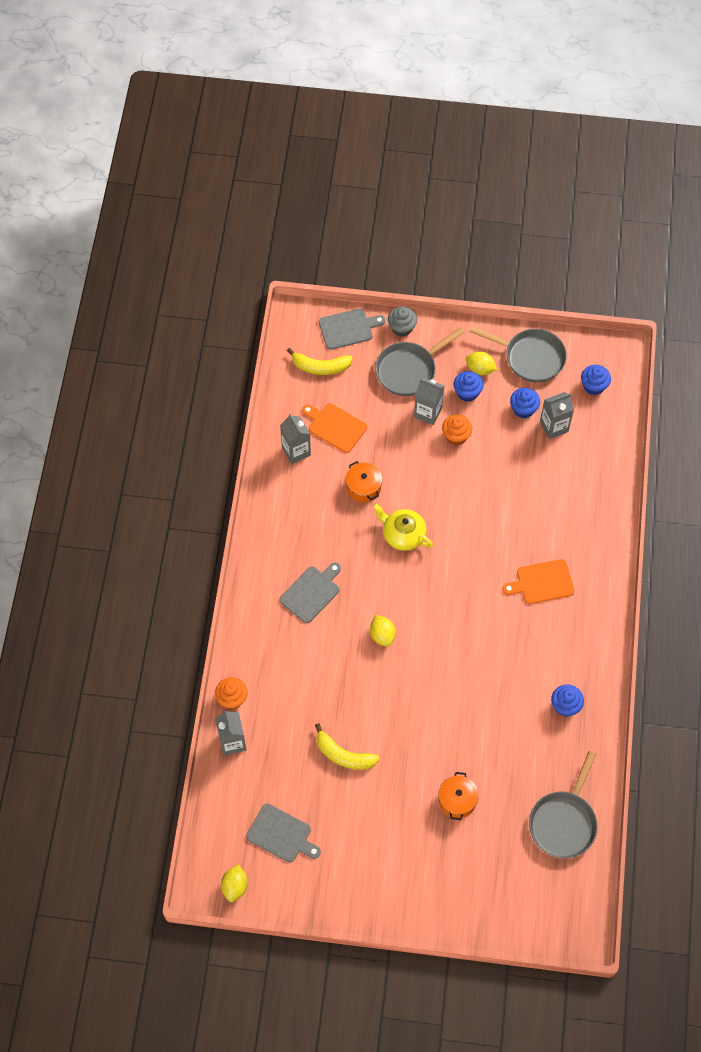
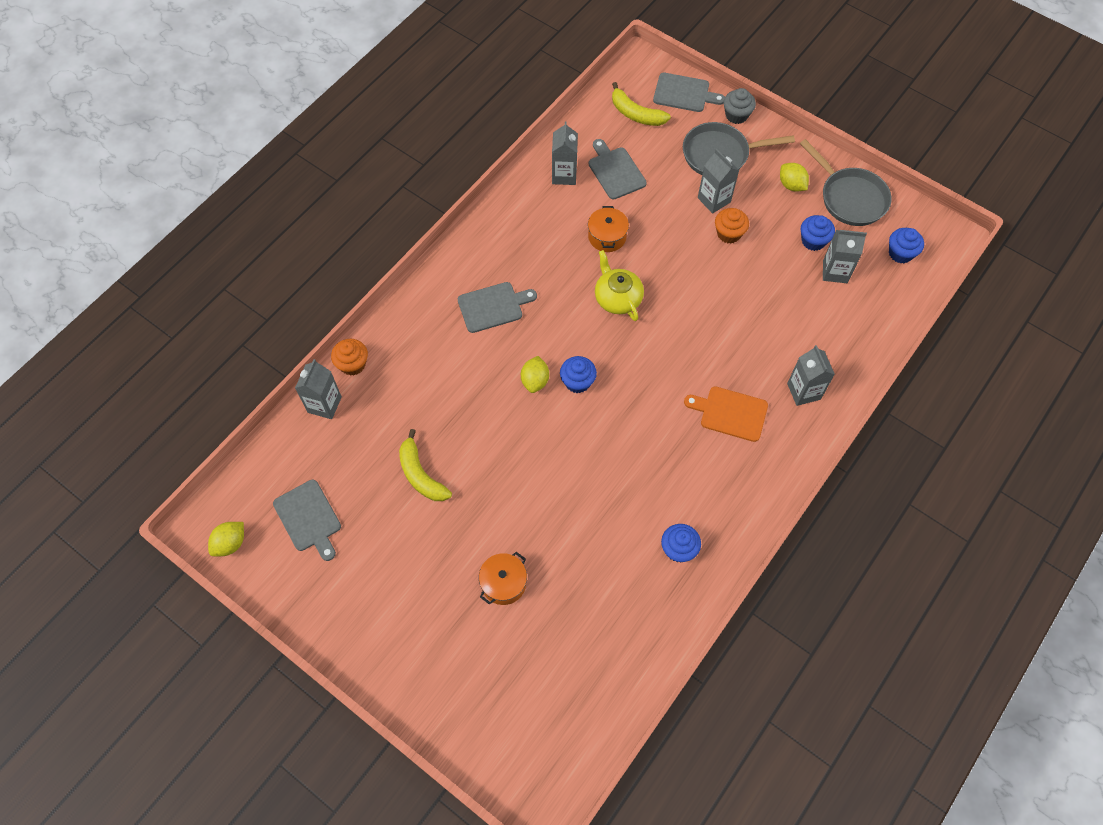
camera: 30 degrees right, 0 degrees up
orange cutting board [302,403,367,453] -> grey cutting board [589,139,647,200]
blue cupcake [454,371,484,402] -> blue cupcake moved to [560,356,597,393]
grey pan [529,751,598,858] -> none
none -> grey carton [787,345,835,406]

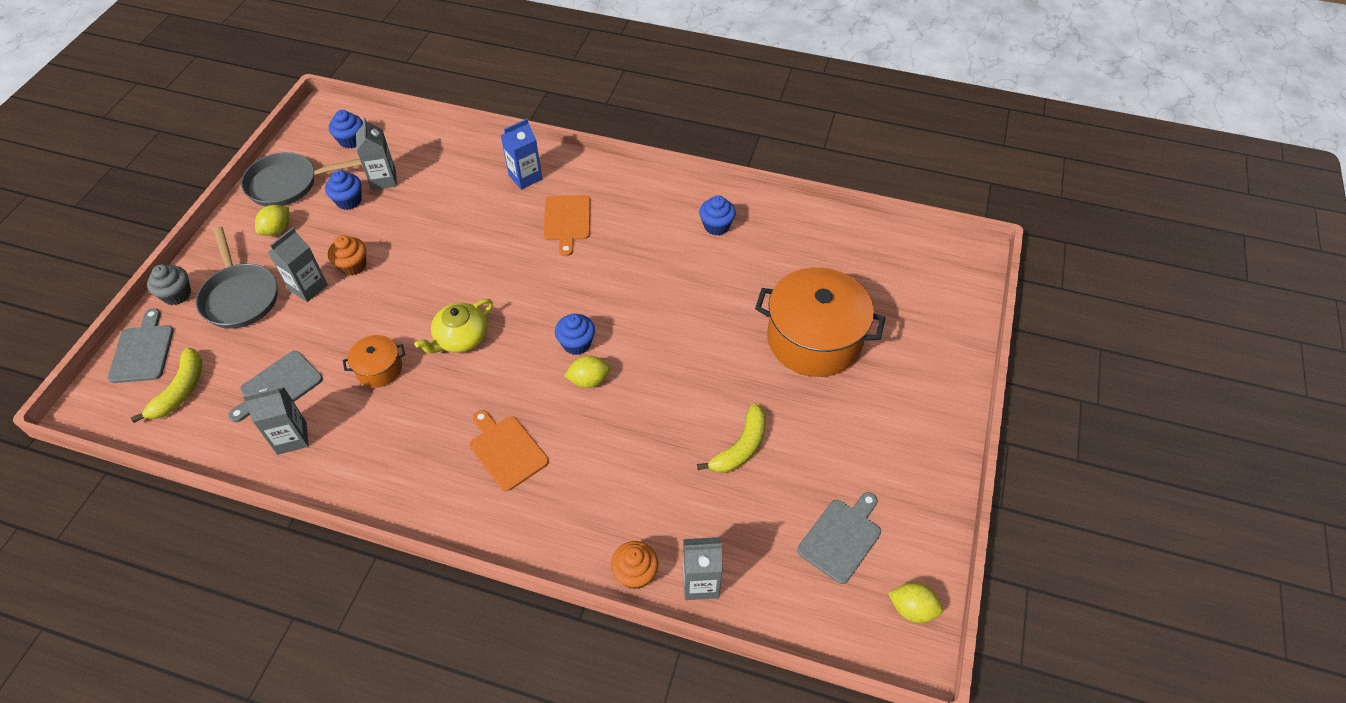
camera: 110 degrees left, 10 degrees down
grey cutting board [458,282,537,333] -> orange cutting board [469,410,549,491]
orange pot [479,552,527,605] -> orange pot [755,267,885,377], size x2.12
grey carton [787,345,835,406] -> blue carton [501,119,542,190]
grey pan [800,139,892,226] -> grey pan turned 135 degrees counterclockwise [241,152,362,206]

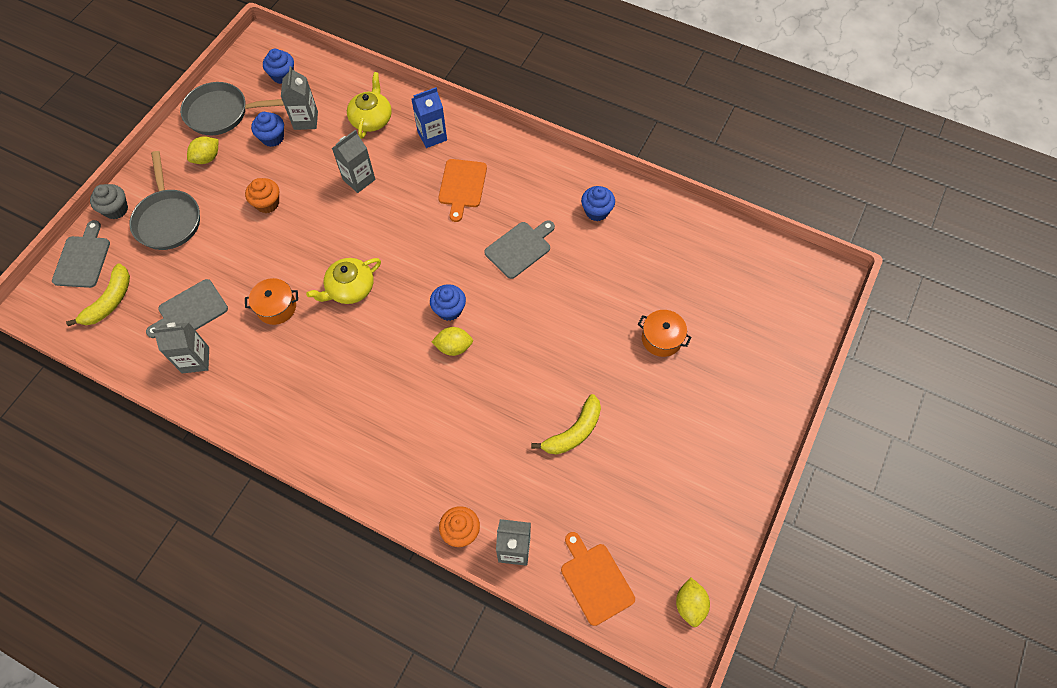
camera: 10 degrees right, 10 degrees up
grey carton [268,227,328,302] -> grey carton moved to [332,130,375,193]
orange cutting board [469,410,549,491] -> orange cutting board moved to [561,532,635,626]
orange pot [755,267,885,377] -> orange pot [638,310,692,357], size x0.47
grey cutting board [797,492,881,584] -> grey cutting board moved to [484,220,555,279]
yellow lemon [888,583,943,623] -> yellow lemon turned 60 degrees clockwise [676,578,710,627]
none -> yellow teapot [347,72,392,139]

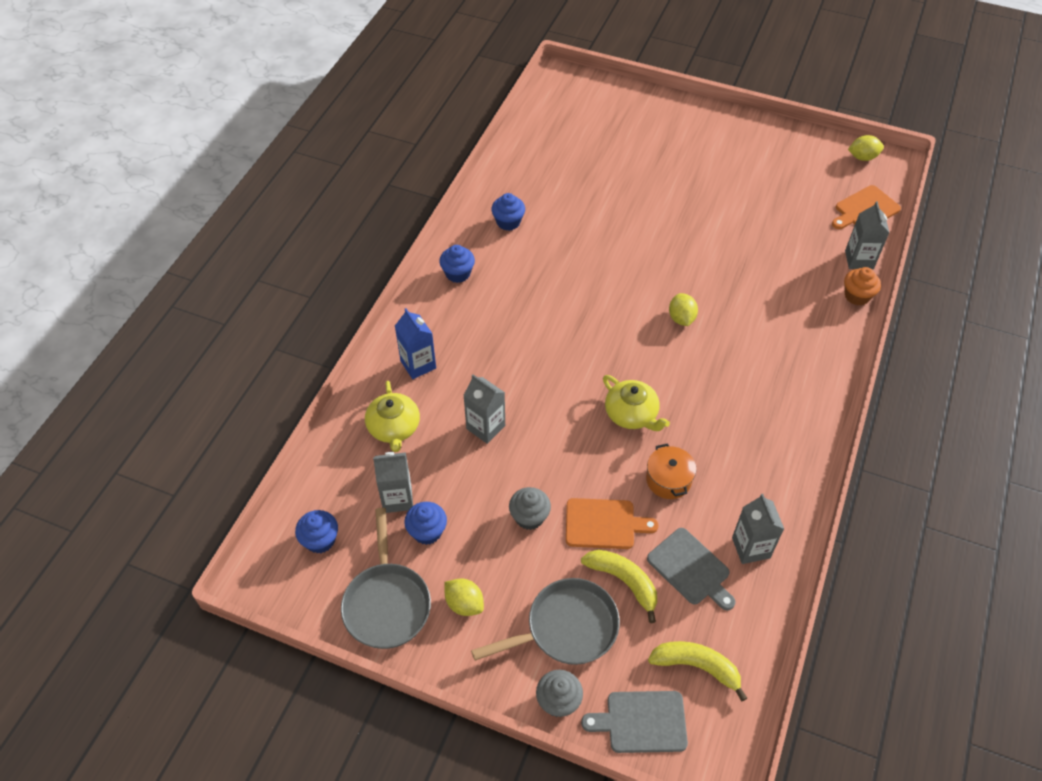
camera: 95 degrees left, 10 degrees down
orange cupcake [245,178,279,213] -> grey cupcake [509,487,551,530]
yellow teapot [347,72,392,139] -> yellow teapot turned 105 degrees counterclockwise [365,381,420,452]
blue cupcake [430,284,466,321] -> blue cupcake moved to [439,245,475,283]
orange cutting board [438,159,487,222] -> orange cutting board moved to [566,498,659,549]
grey cutting board [484,220,555,279] -> none
yellow banana [531,394,601,455] -> yellow banana moved to [581,550,657,623]
orange pot [638,310,692,357] -> none

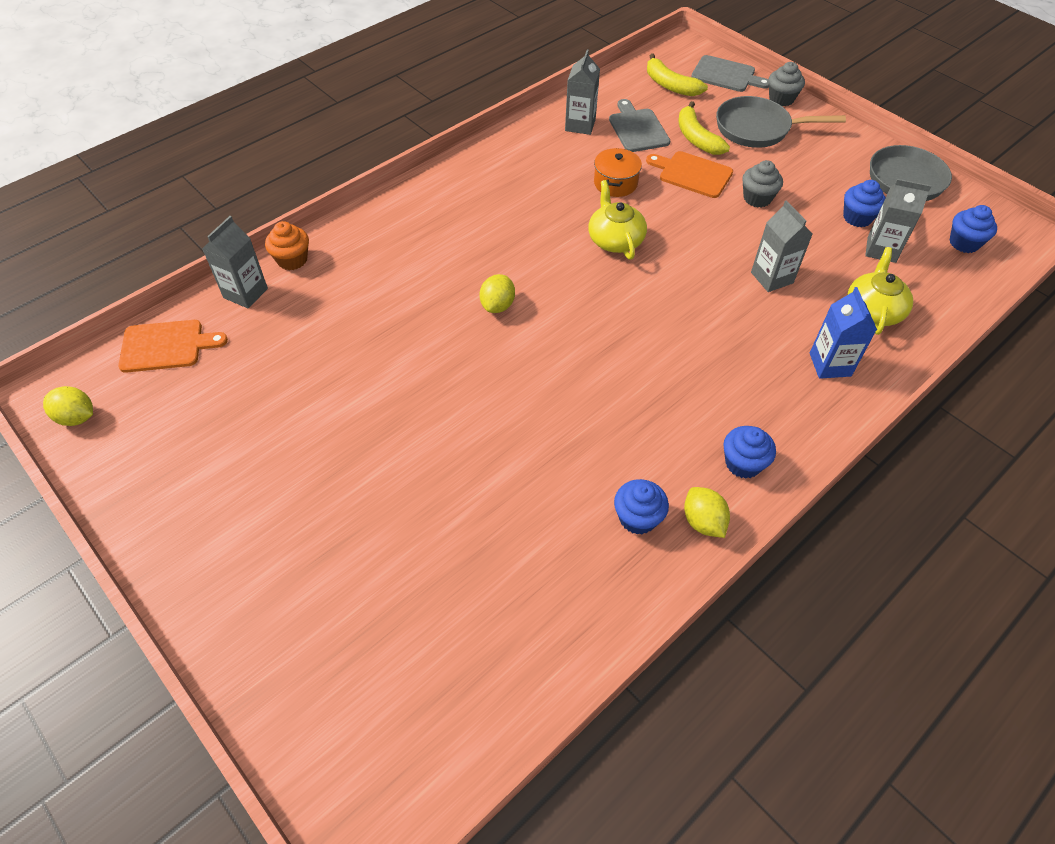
camera: 155 degrees left, 0 degrees up
yellow lemon [444,579,484,616] -> yellow lemon moved to [684,487,730,538]

